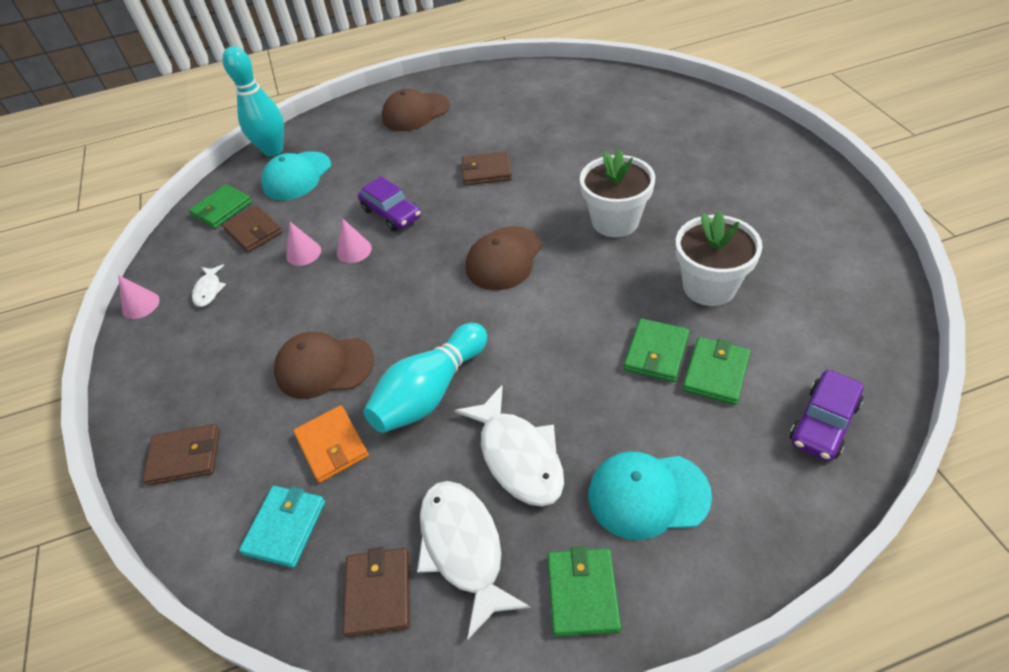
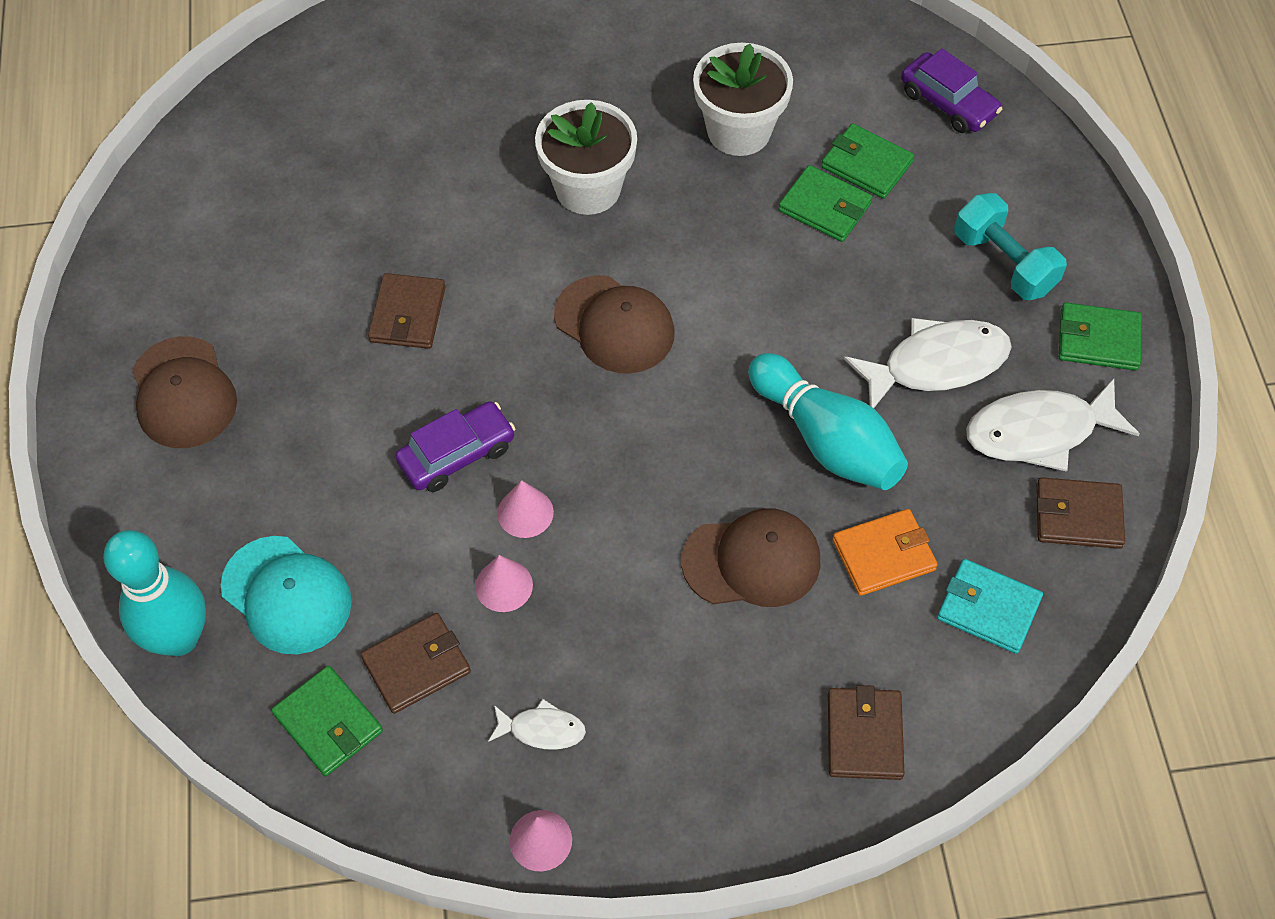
camera: 85 degrees left, 10 degrees up
brown cap [274,332,374,399] -> brown cap turned 105 degrees counterclockwise [681,508,821,607]
turquoise cap [589,452,712,540] -> turquoise dumbbell [954,193,1067,300]

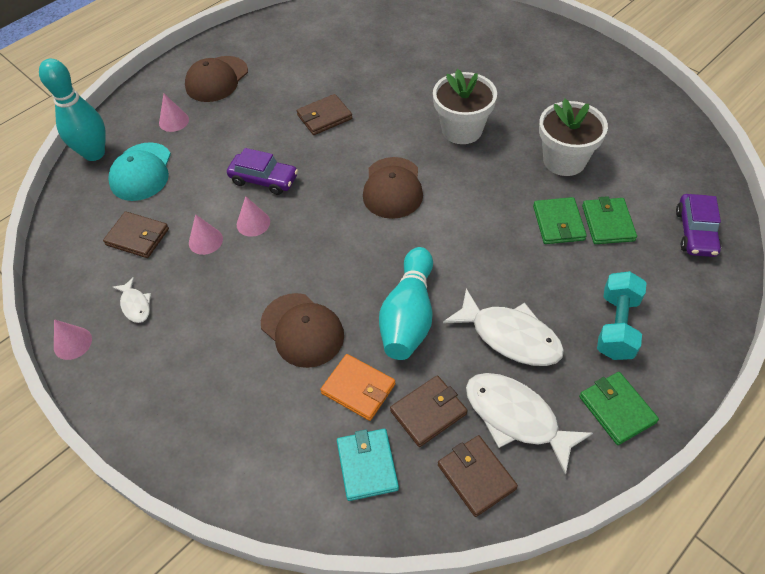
camera: 55 degrees right, 5 degrees down
green wallet [271,666,383,776] -> none
brown wallet [828,685,904,780] -> brown wallet moved to [390,375,467,447]
none -> pink cone [159,94,189,132]

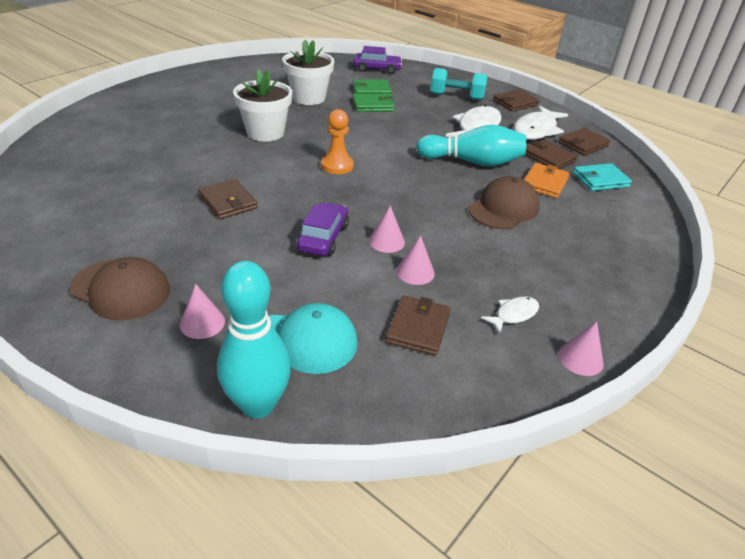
camera: 100 degrees left, 15 degrees down
brown cap [363,157,423,219] -> orange pawn [321,109,354,174]
green wallet [579,372,659,445] -> brown wallet [493,89,540,112]

